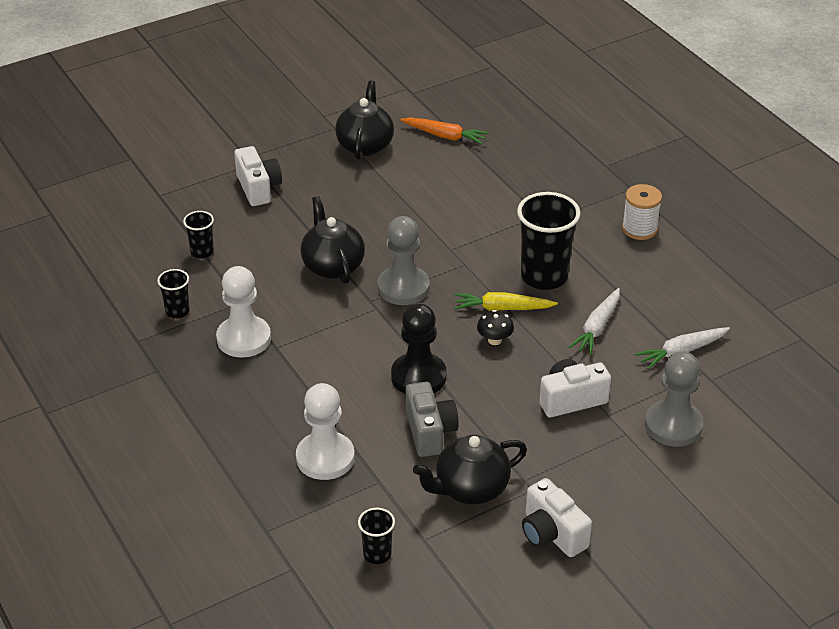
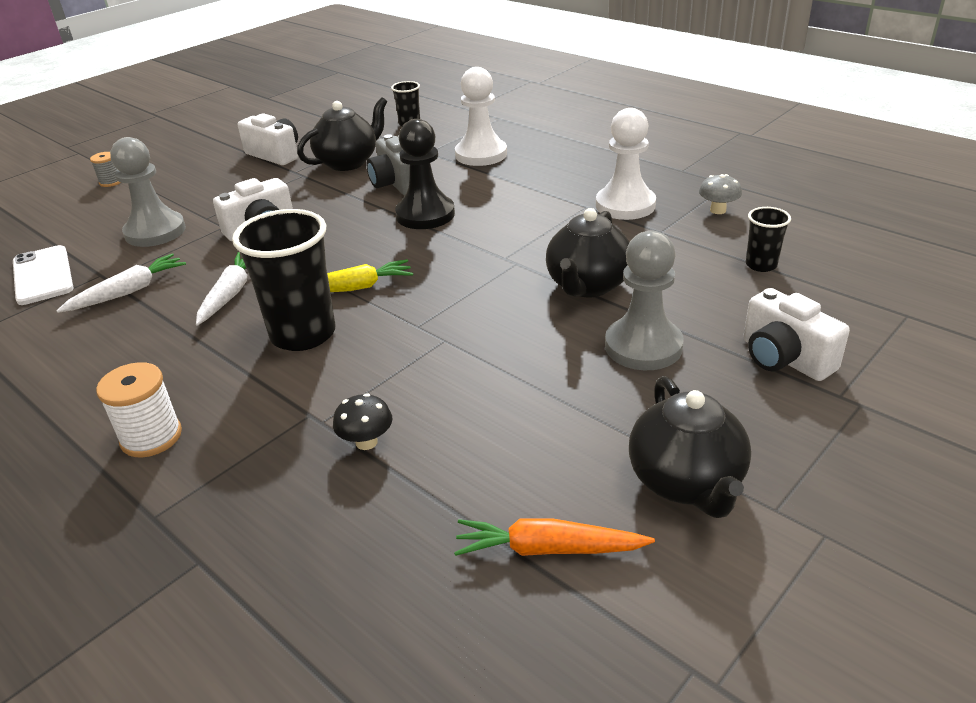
camera: 165 degrees right, 5 degrees down
black cup [157,269,190,318] -> grey mushroom [699,174,742,214]
black teapot [301,196,365,284] -> black teapot turned 60 degrees clockwise [546,208,629,297]
grey pawn [378,216,430,305] -> grey pawn moved to [605,231,684,370]
black mushroom [477,310,514,345] -> black mushroom moved to [333,393,392,450]
none -> white phone [13,245,73,305]
none -> grey spool [90,152,121,187]

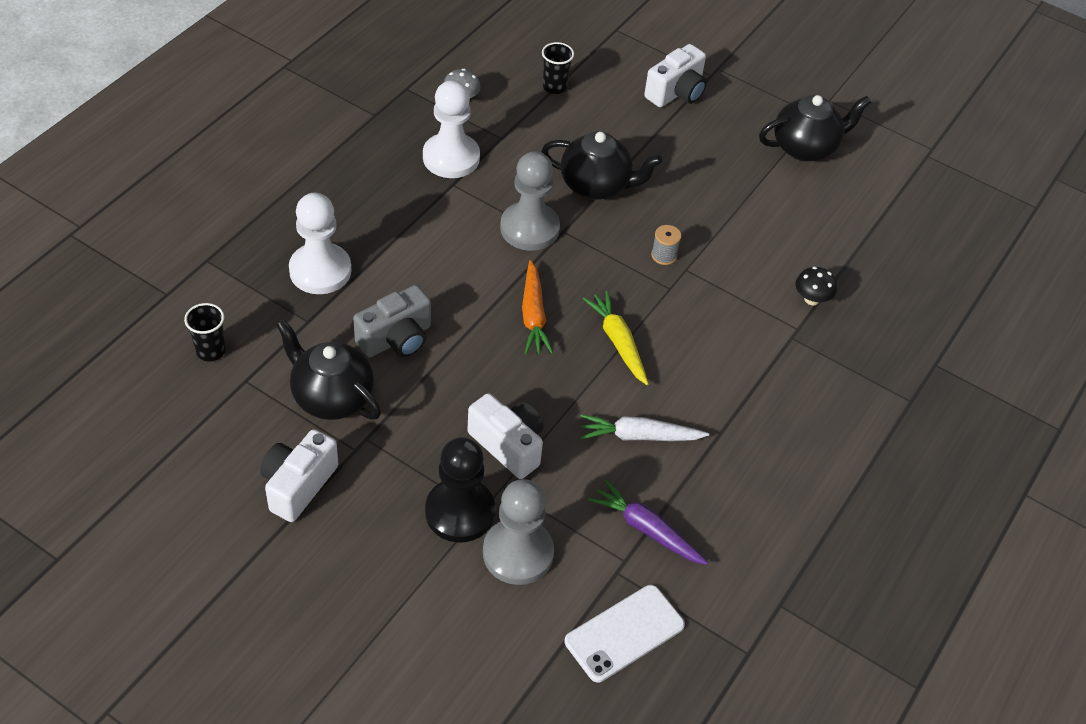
camera: 105 degrees left, 15 degrees up
white carrot [56,253,186,313] -> purple carrot [588,479,709,565]
grey spool [90,152,121,187] -> grey spool moved to [651,225,681,265]
white spool [96,362,182,457] -> none
black cup [232,209,335,351] -> none
black pawn [395,119,455,229] -> black pawn moved to [425,437,495,542]
orange carrot [454,518,655,556] -> orange carrot moved to [522,260,553,355]
grey pawn [605,231,684,370] -> grey pawn moved to [500,151,560,251]

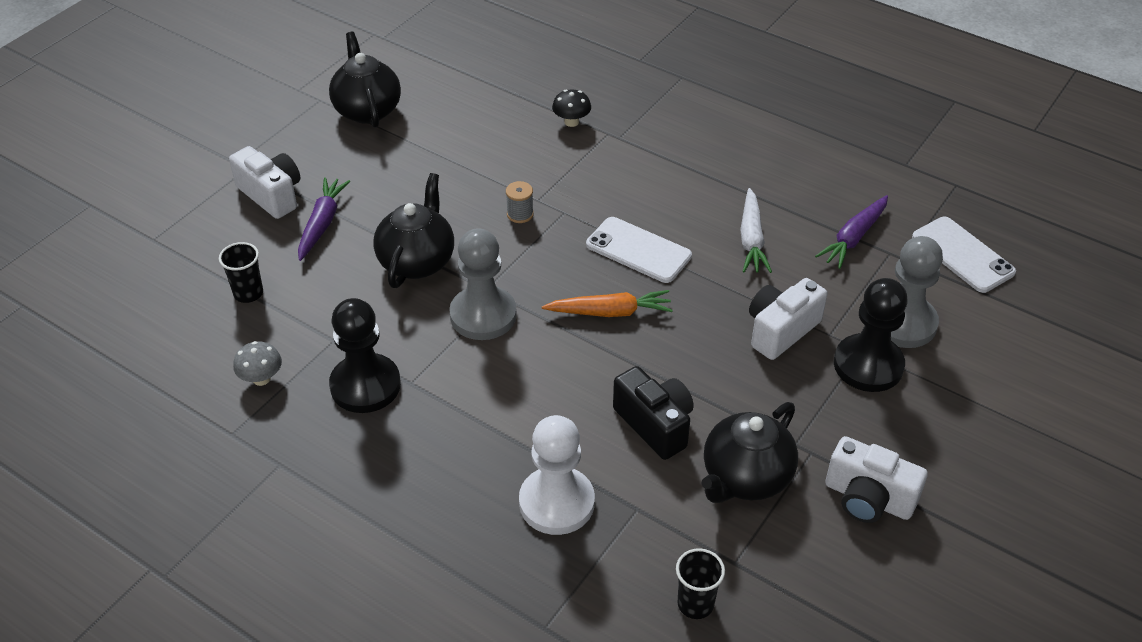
camera: 85 degrees left, 5 degrees down
grey camera [353,285,431,357] -> black camera [613,366,694,460]
white pawn [423,80,480,178] -> black pawn [329,298,401,413]
yellow carrot [583,291,649,385] -> white phone [586,217,692,283]
none -> purple carrot [298,177,350,261]

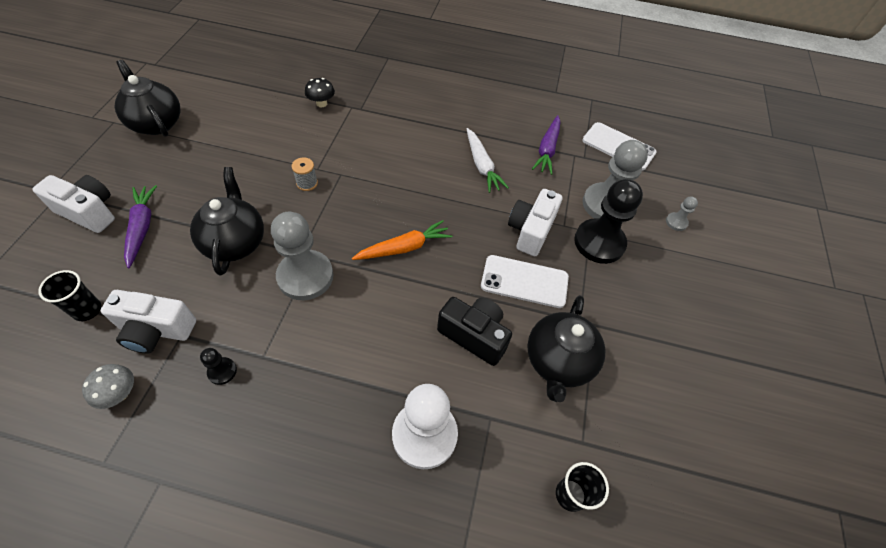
camera: 25 degrees left, 10 degrees up
black pawn [329,298,401,413] -> black pawn [200,348,237,385], size x0.44
white phone [586,217,692,283] -> white phone moved to [481,255,569,308]
white camera [825,436,928,523] -> white camera moved to [101,290,196,353]
none -> grey pawn [666,196,698,231]

